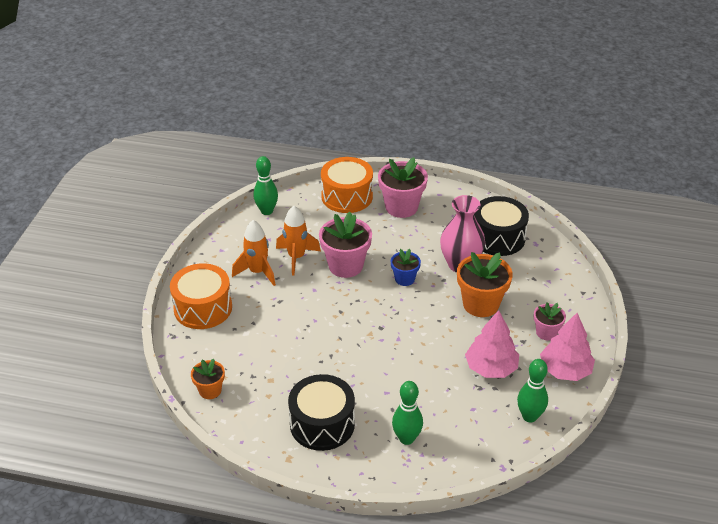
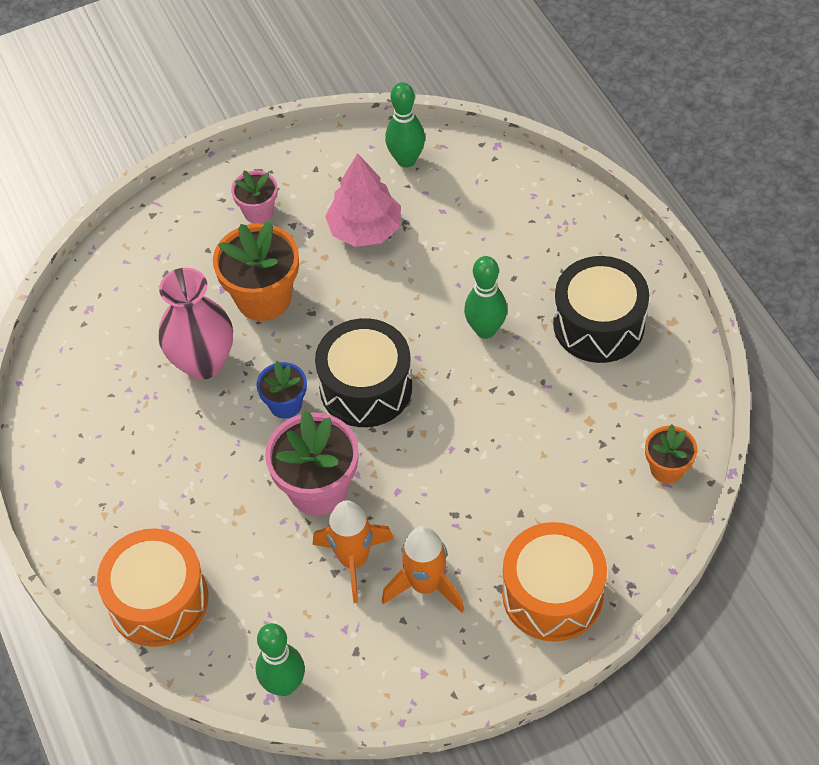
camera: 125 degrees left, 15 degrees up
pink flower pot [378,157,428,218] -> none
green bowling pin [392,381,423,445] -> green bowling pin moved to [464,256,507,339]
black drum [474,196,529,256] -> black drum moved to [315,318,412,427]
pink tree [540,313,595,381] -> none

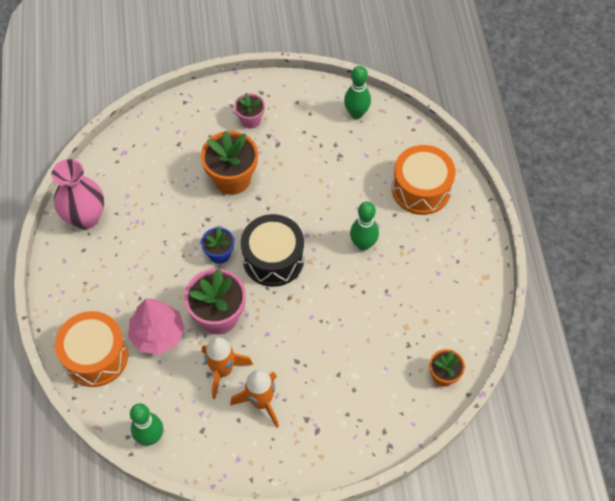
camera: 15 degrees right, 5 degrees up
pink vase [158,268,233,380] -> pink vase moved to [52,159,104,229]
pink tree [325,153,401,247] -> pink tree moved to [128,299,185,355]
orange drum [502,522,607,642] -> orange drum moved to [392,145,456,215]
black drum [553,256,649,363] -> none

